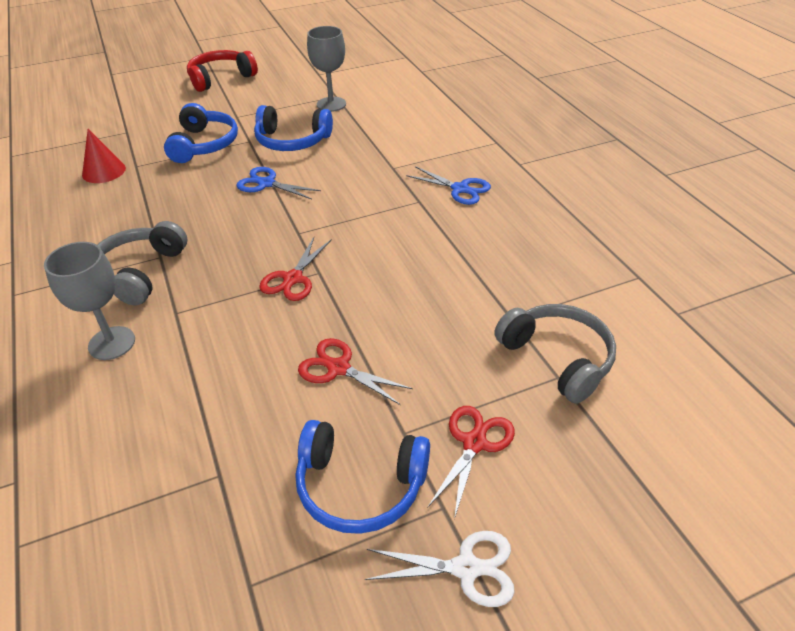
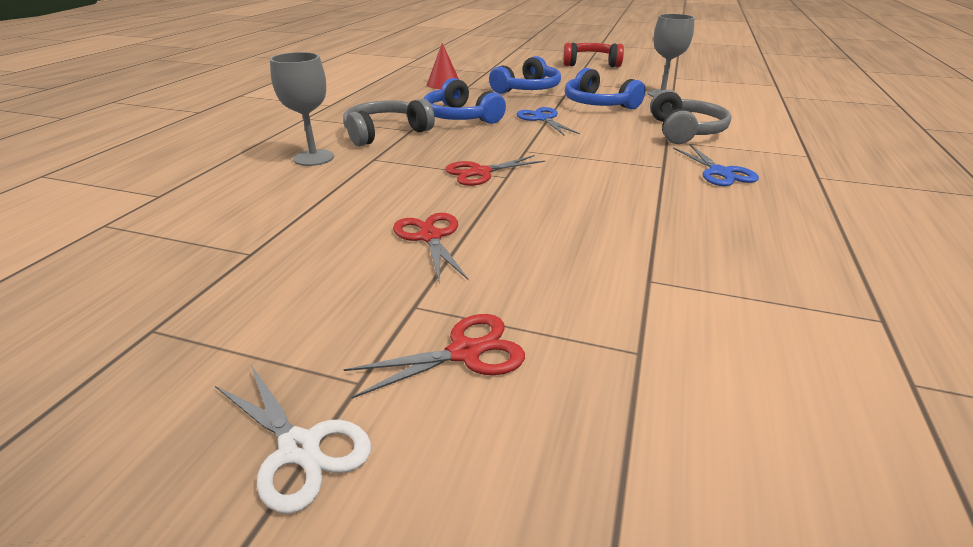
camera: 40 degrees right, 10 degrees down
blue headphones [295,420,430,534] -> blue headphones moved to [424,78,506,124]
grey headphones [494,304,616,404] -> grey headphones moved to [650,89,732,144]

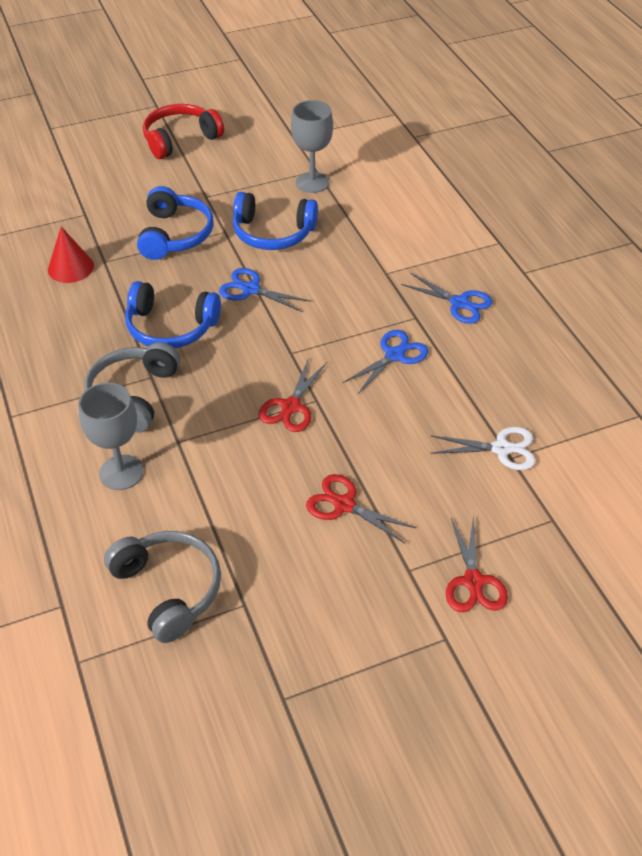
camera: 40 degrees left, 15 degrees up
white scissors [215,365,371,514] -> white scissors moved to [430,427,536,470]
red scissors [343,314,525,399] -> red scissors turned 150 degrees clockwise [446,516,508,612]
grey headphones [650,89,732,144] -> grey headphones moved to [104,531,221,643]
none -> blue scissors [343,330,428,394]

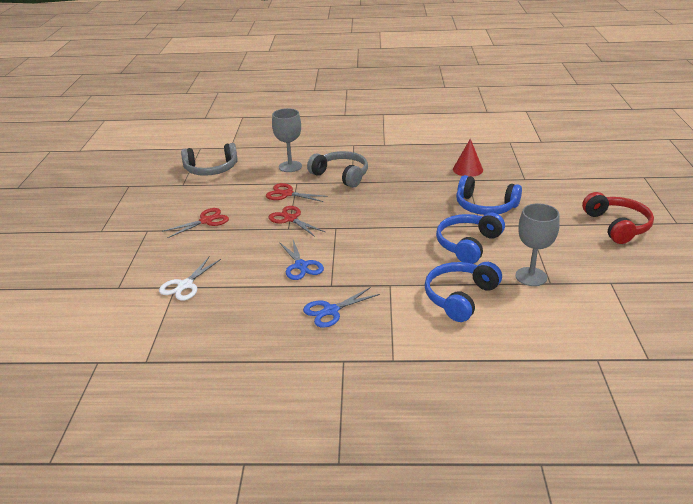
camera: 115 degrees right, 15 degrees down
blue headphones [125,281,221,348] -> blue headphones moved to [425,262,502,322]
blue scissors [219,268,310,312] -> none
red scissors [446,516,508,612] -> red scissors moved to [266,183,328,202]

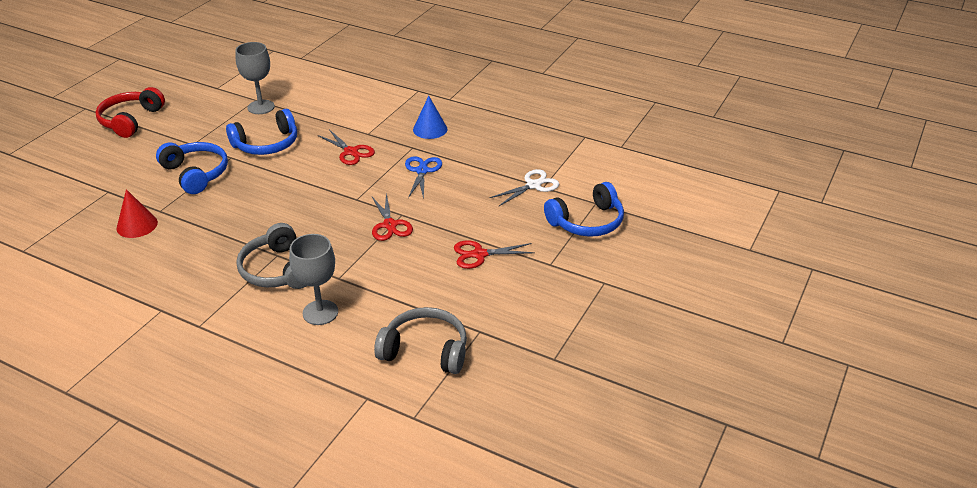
camera: 155 degrees left, 5 degrees up
red scissors [266,183,328,202] -> red scissors moved to [318,130,375,165]
blue scissors [303,287,380,328] -> blue cone [413,96,448,139]
blue headphones [425,262,502,322] -> blue headphones moved to [544,182,624,237]

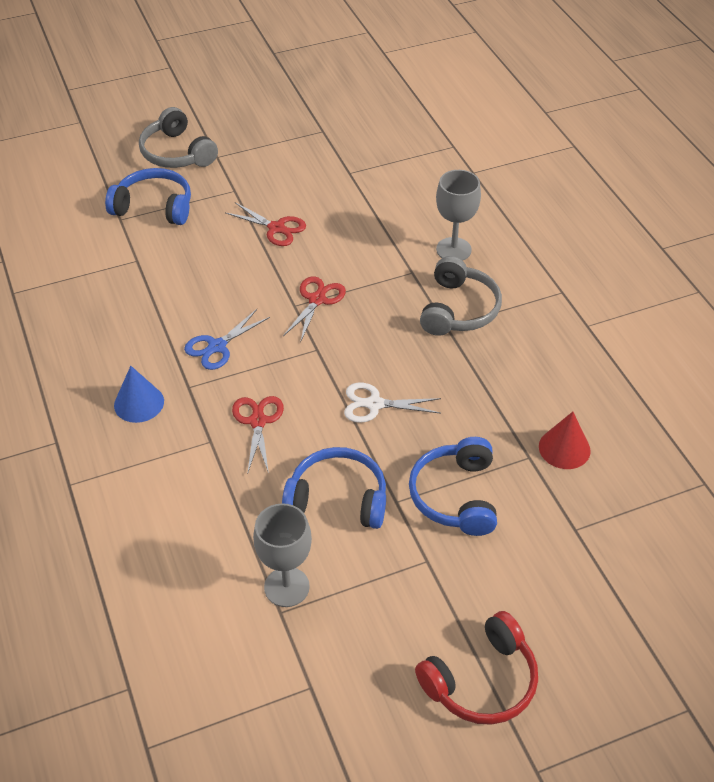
camera: 140 degrees left, 10 degrees up
grey headphones [374,307,467,374] -> grey headphones moved to [139,107,218,168]
white scissors [490,169,559,206] -> white scissors moved to [344,383,441,423]

